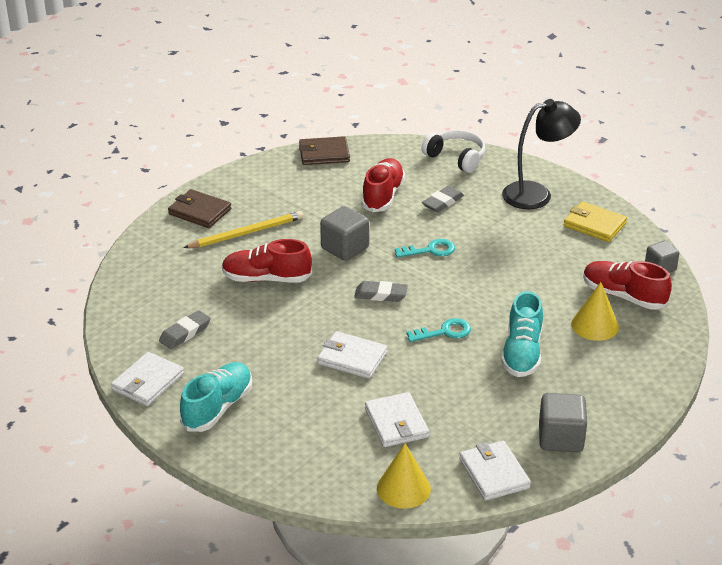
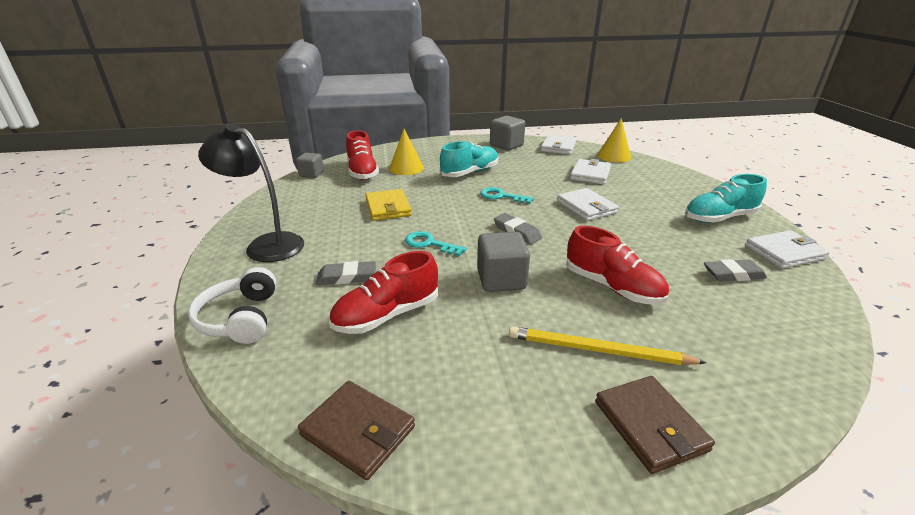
camera: 140 degrees left, 5 degrees down
yellow wallet [564,201,627,242] -> yellow wallet moved to [365,189,412,221]

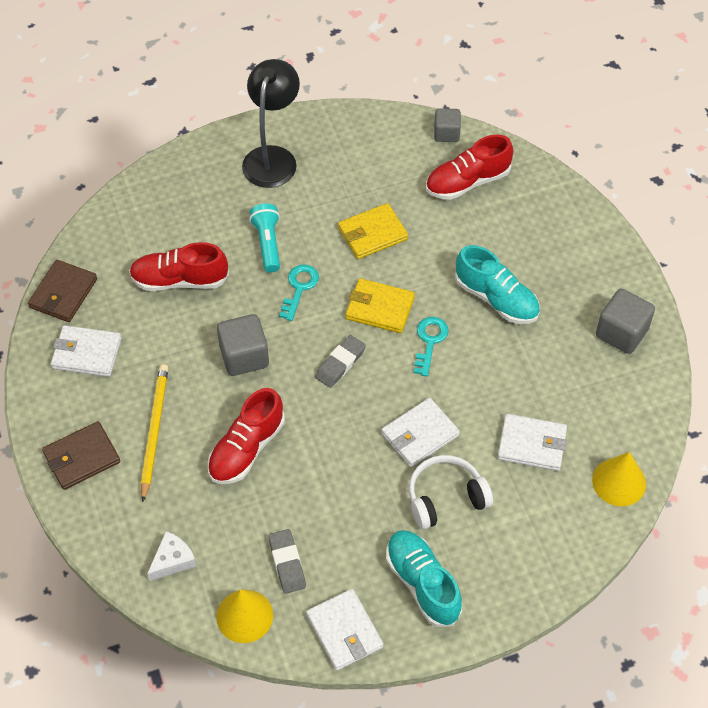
camera: 80 degrees right, 25 degrees up
white headphones [188,267,276,344] -> white headphones moved to [409,455,493,530]
grey eraser [316,261,376,285] -> none
red shoe [329,251,438,334] -> red shoe turned 45 degrees counterclockwise [129,242,229,291]
yellow cone [389,129,424,175] -> yellow cone moved to [217,590,273,643]
white wallet [541,134,577,155] -> white wallet moved to [51,325,122,377]
none -> white cheese [147,531,197,581]
none -> turquoise flashlight [249,203,280,272]
none -> yellow wallet [345,278,415,333]

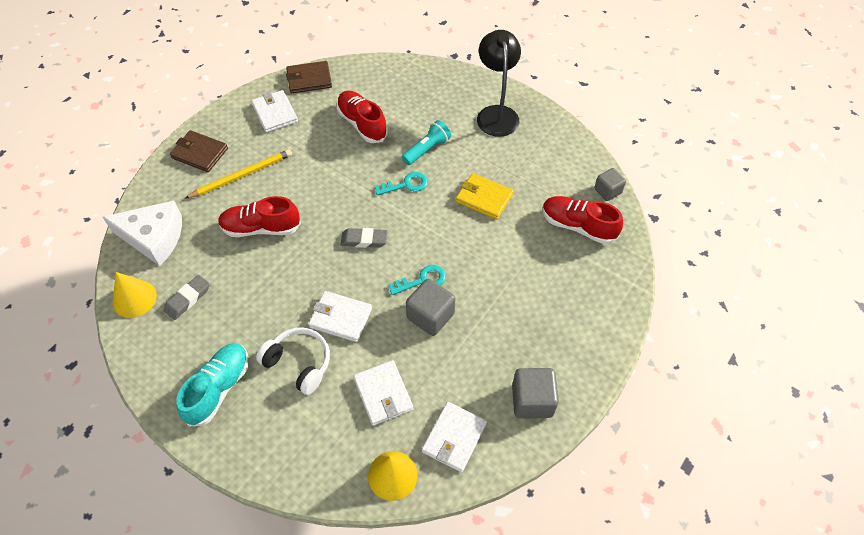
camera: 55 degrees right, 0 degrees up
white cheese [147,531,197,581] -> white cheese [103,201,182,266], size x1.93
grey cube [217,314,269,376] -> grey cube moved to [406,279,455,336]
black lamp [242,59,300,188] -> black lamp turned 75 degrees counterclockwise [477,30,521,137]
white wallet [306,589,383,671] -> white wallet moved to [422,402,487,472]
yellow wallet [345,278,415,333] -> none
turquoise shoe [455,245,540,324] -> none

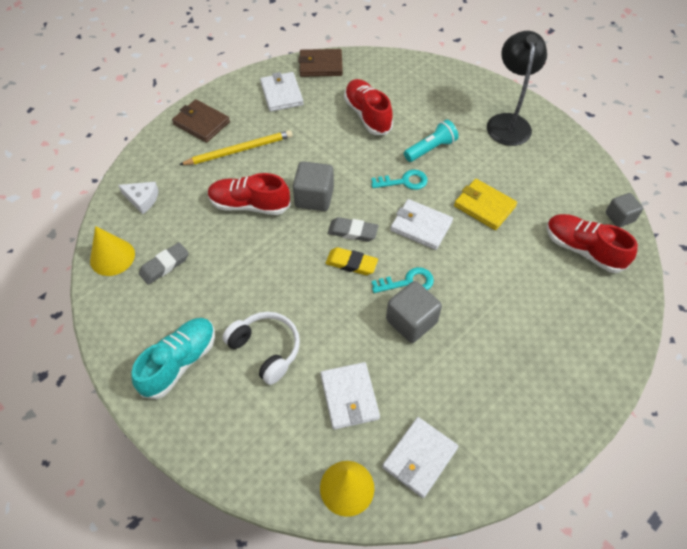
camera: 10 degrees right, 0 degrees up
white cheese [103,201,182,266] -> white cheese [118,182,159,214], size x0.52
white wallet [308,291,372,342] -> white wallet moved to [390,199,453,250]
grey cube [512,368,559,418] -> grey cube moved to [293,161,334,211]
none -> yellow eraser [326,247,378,275]

